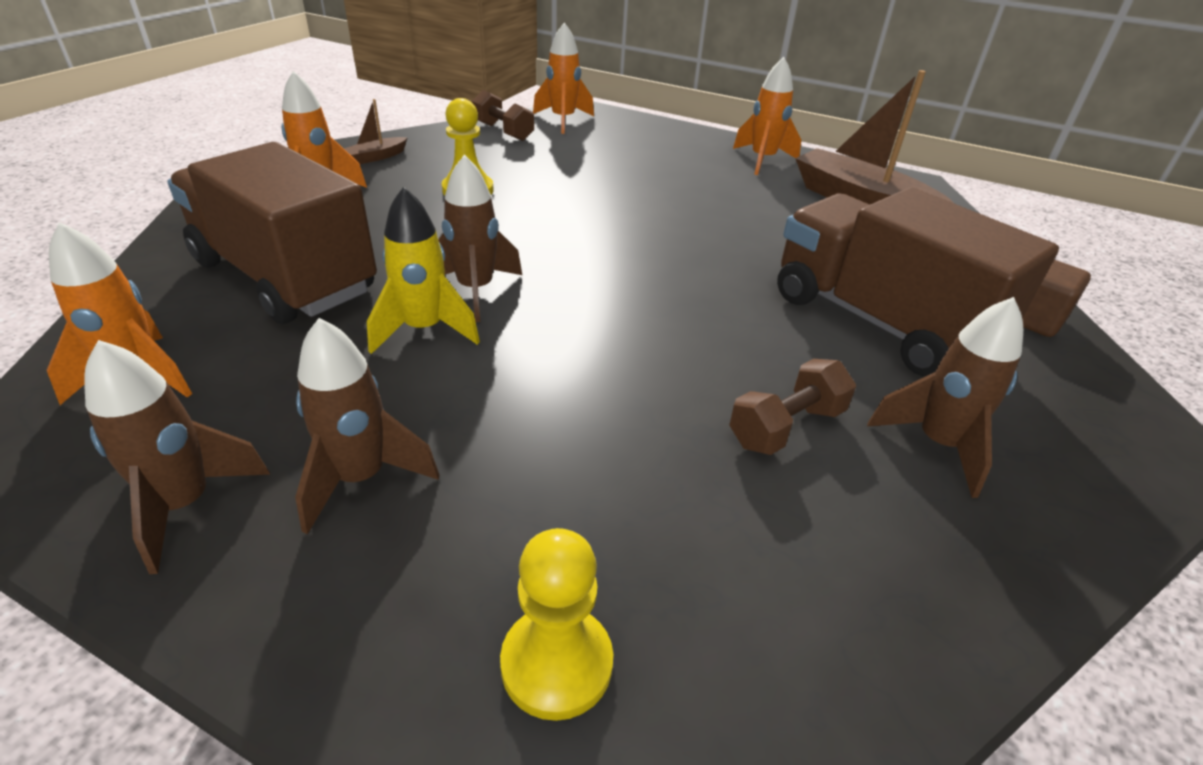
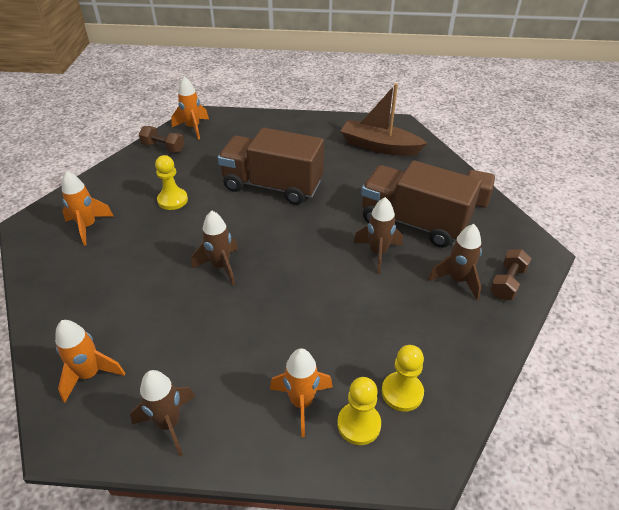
camera: 20 degrees left, 5 degrees up
brown truck [167,142,377,324] -> brown truck moved to [218,127,324,205]
brown rocket [295,318,439,534] -> brown rocket moved to [353,197,403,274]
brown boat [344,99,408,164] -> none
yellow rocket [367,187,480,354] -> none
brown dumbbell [729,359,856,455] -> brown dumbbell moved to [490,249,532,300]
orange rocket [733,57,801,175] -> orange rocket moved to [270,348,333,437]
none -> yellow pawn [382,345,424,412]

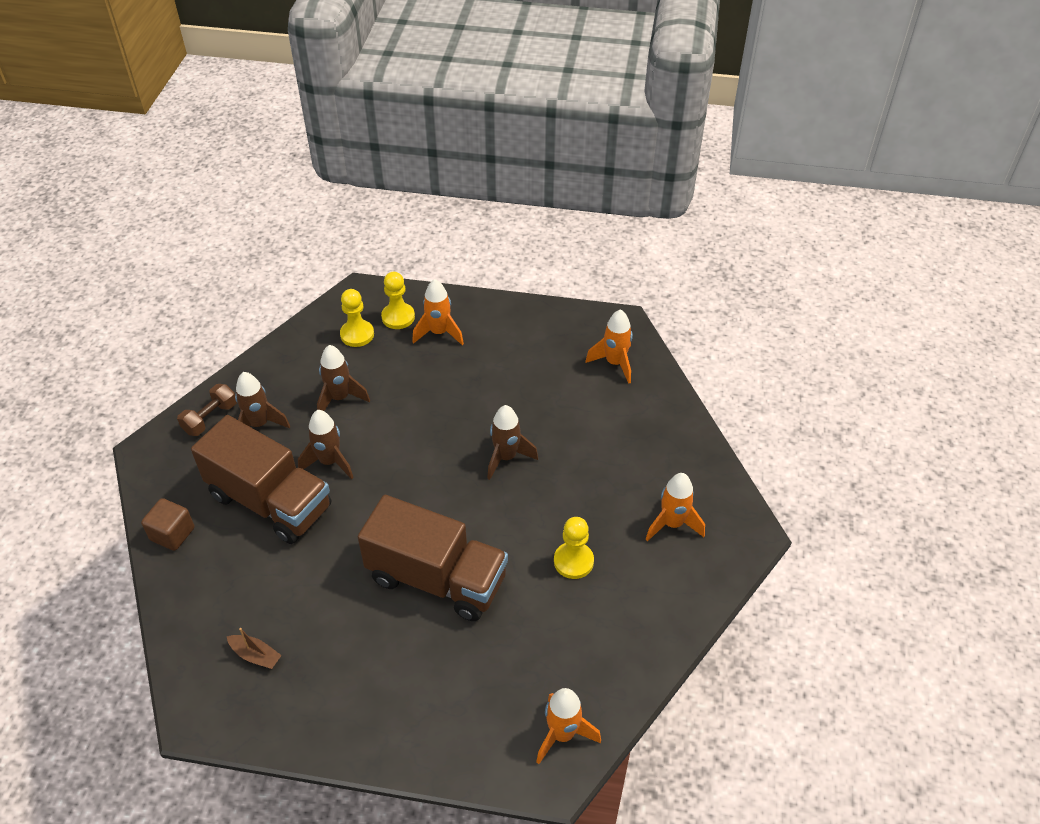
camera: 175 degrees left, 5 degrees up
brown rocket [130,370,195,456] -> brown rocket moved to [317,345,370,411]
brown dumbbell [139,126,184,153] -> none
brown boat [340,83,427,156] -> brown boat [227,628,282,669], size x0.45

